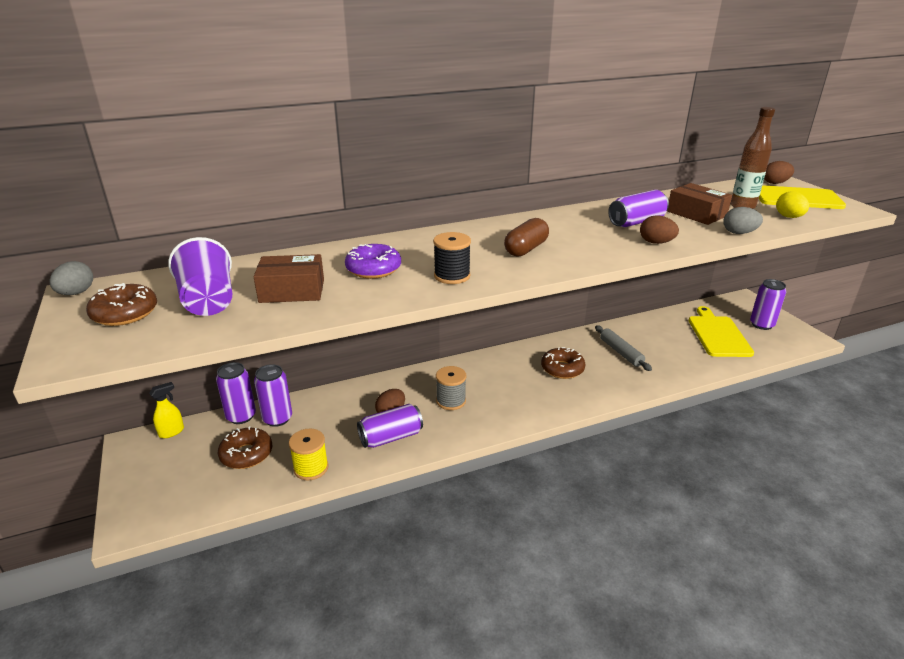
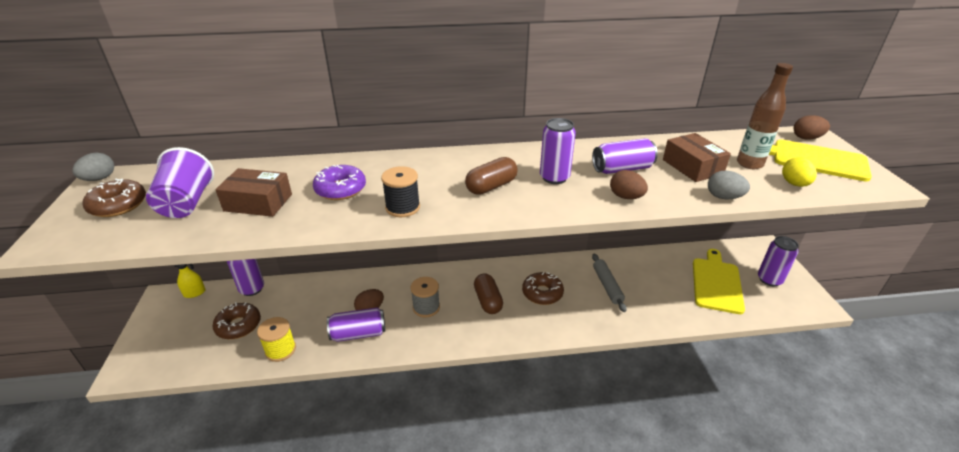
camera: 15 degrees right, 5 degrees up
purple can [254,364,292,427] -> purple can moved to [540,118,576,184]
none -> brown capsule [474,273,503,314]

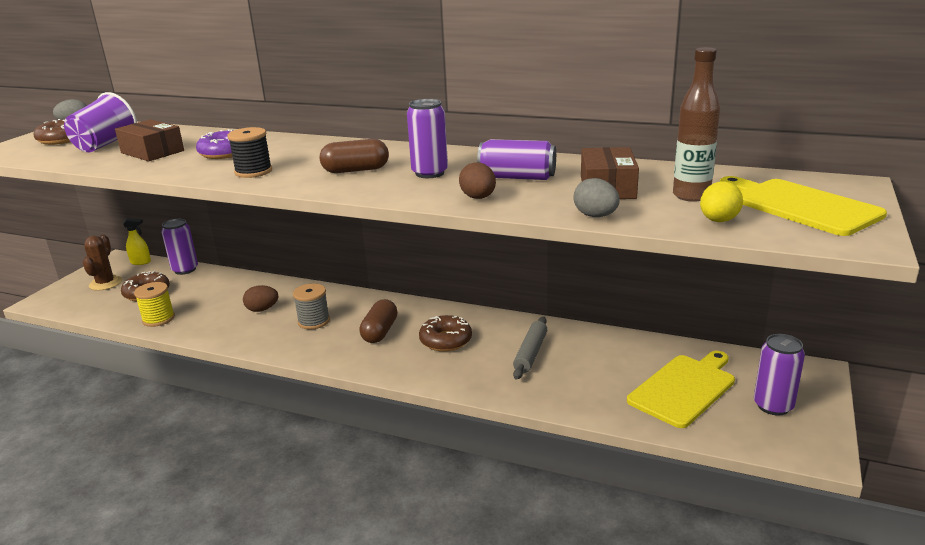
camera: 30 degrees right, 10 degrees down
purple can [327,307,385,342] -> none
brown egg [794,115,830,140] -> none
none -> brown cactus [83,235,122,291]

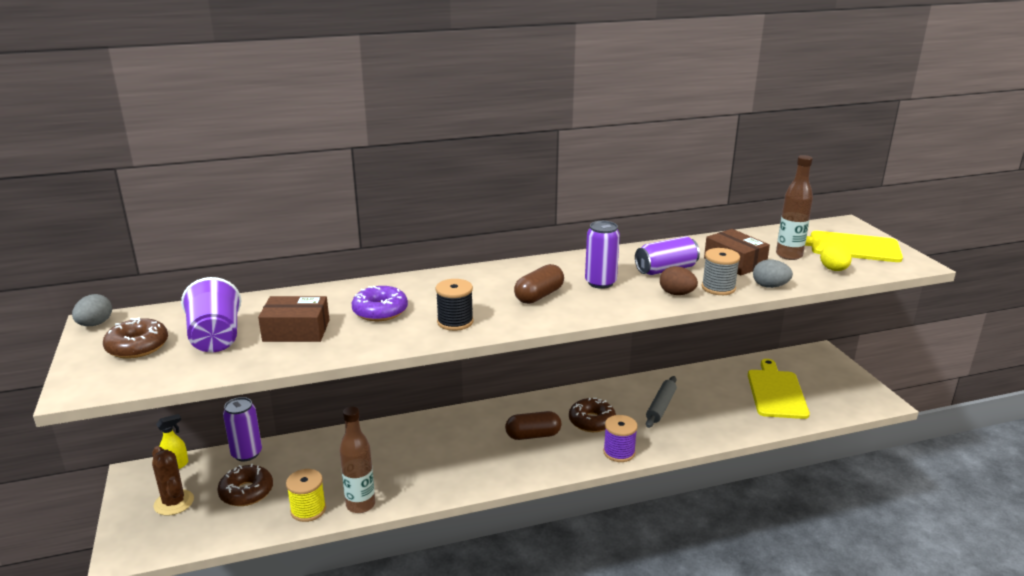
camera: 40 degrees left, 0 degrees up
brown egg [243,285,278,312] -> none
grey spool [293,283,330,329] -> grey spool moved to [701,248,740,295]
brown capsule [359,299,398,343] -> brown capsule turned 75 degrees counterclockwise [505,411,561,440]
grey rolling pin [513,317,547,380] -> grey rolling pin turned 45 degrees clockwise [646,376,677,428]
purple can [754,334,805,415] -> none
none -> brown bottle [340,407,375,513]
none -> purple spool [603,415,638,462]

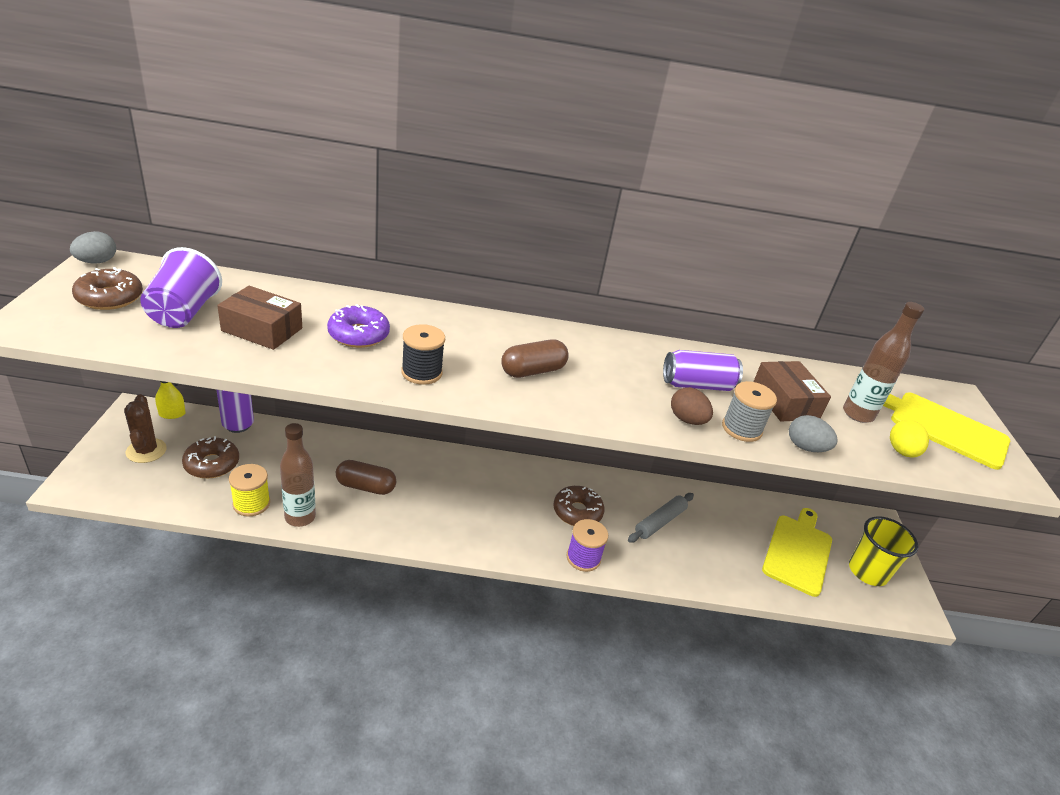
camera: 15 degrees right, 10 degrees up
brown capsule [505,411,561,440] -> brown capsule moved to [336,460,396,495]
purple can [585,221,620,289] -> none
none -> yellow cup [849,516,918,586]

